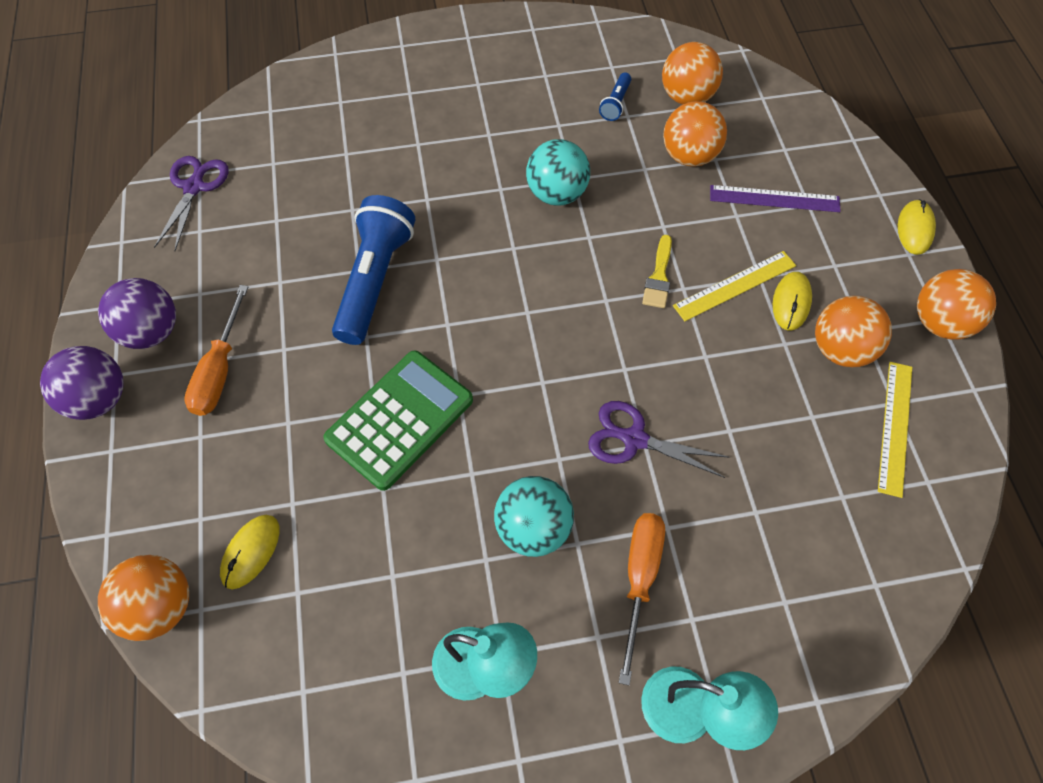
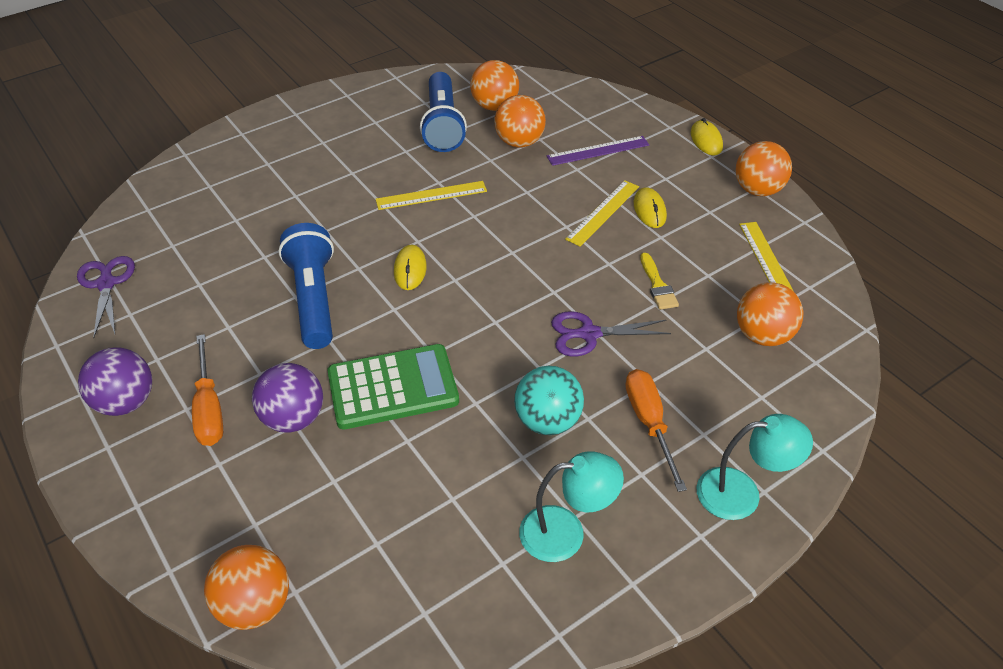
camera: 25 degrees left, 15 degrees down
purple ball [40,346,124,420] -> purple ball moved to [252,363,323,433]
yellow mouse [220,515,280,589] -> yellow mouse moved to [394,244,427,290]
green calculator [323,351,473,491] -> green calculator turned 60 degrees clockwise [327,344,459,429]
turquoise ball [526,139,590,206] -> yellow ruler [376,181,487,210]
blue flashlight [599,72,631,121] -> blue flashlight [420,72,467,152], size x2.23
yellow brush [642,235,672,308] -> yellow brush moved to [640,253,679,310]
orange ball [815,296,892,367] -> orange ball moved to [737,282,803,346]

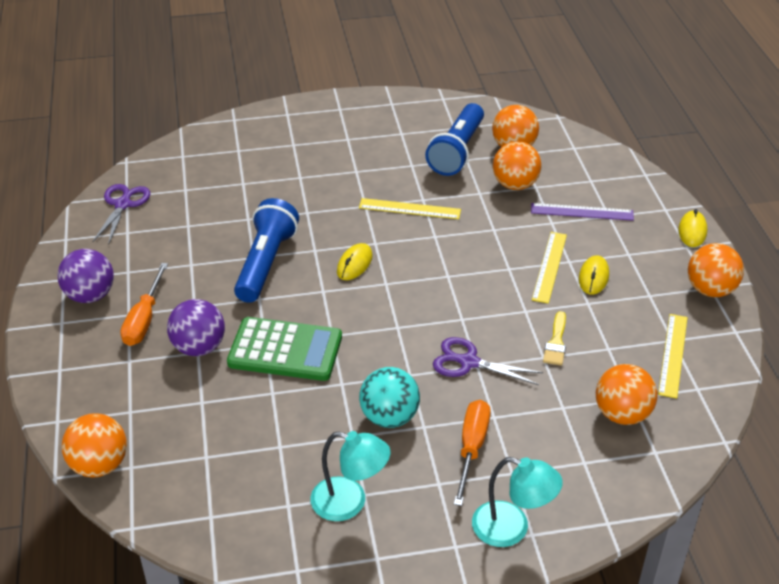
camera: 25 degrees right, 5 degrees down
yellow ruler [565,180,639,247] -> yellow ruler turned 45 degrees counterclockwise [532,232,567,304]

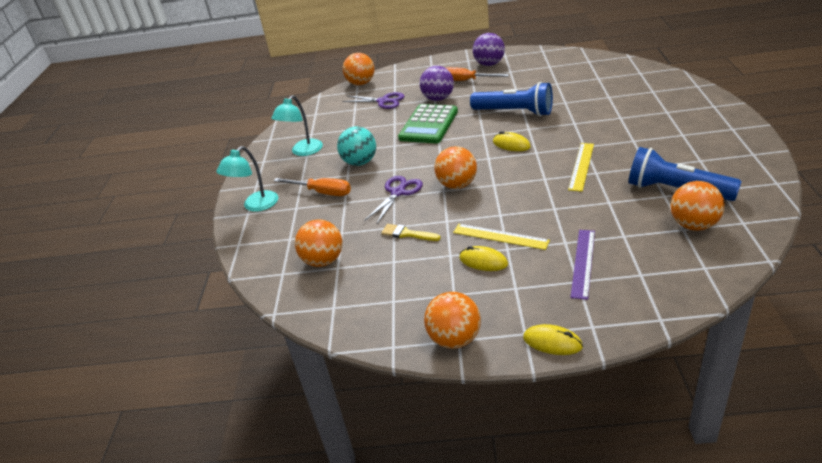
camera: 105 degrees right, 5 degrees down
purple scissors [92,184,150,245] -> purple scissors moved to [342,92,404,109]
orange ball [493,141,542,190] -> orange ball moved to [434,146,477,189]
yellow ruler [658,314,688,399] -> none

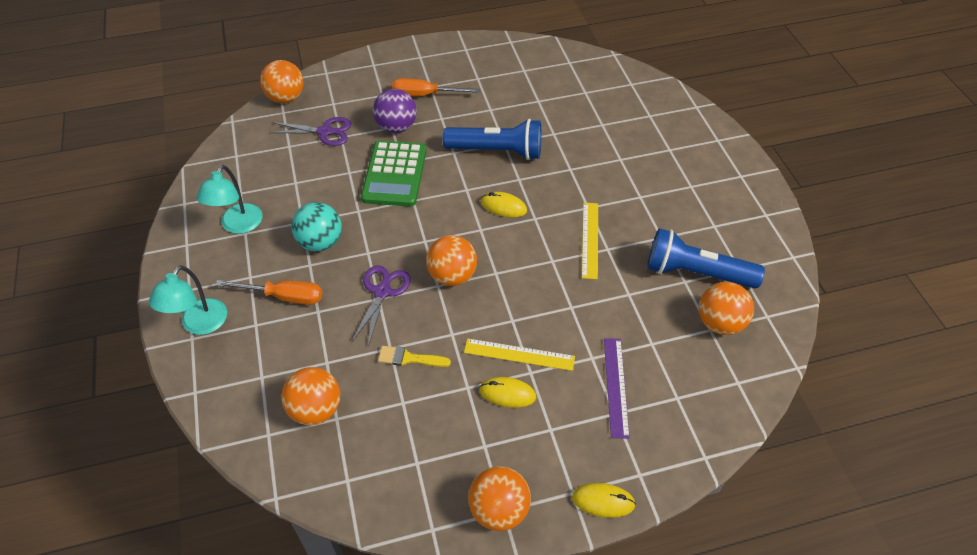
camera: 20 degrees left, 15 degrees up
purple ball [473,33,505,66] -> none

